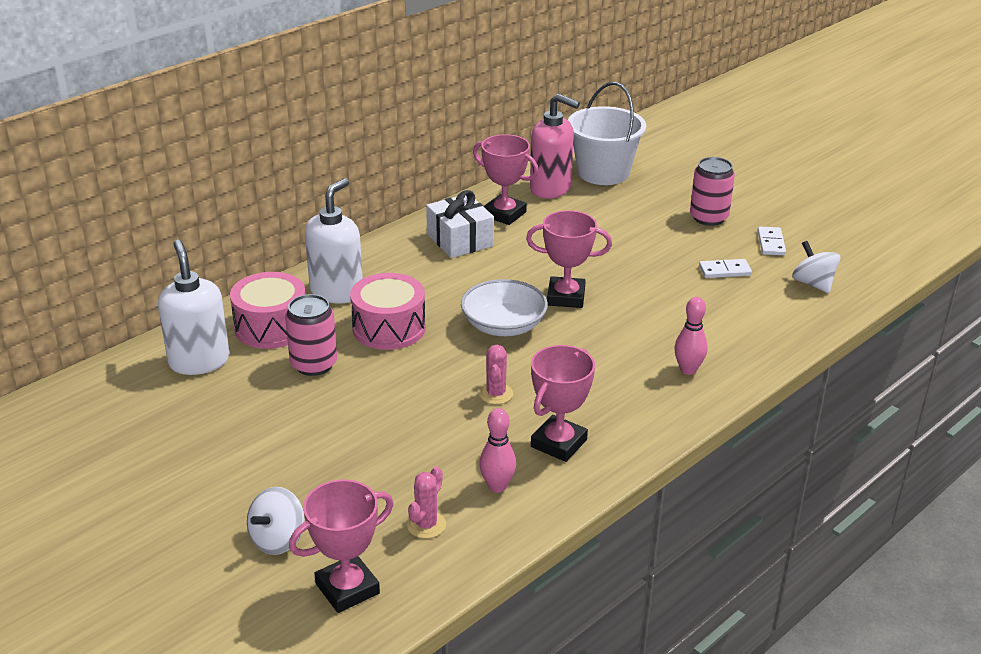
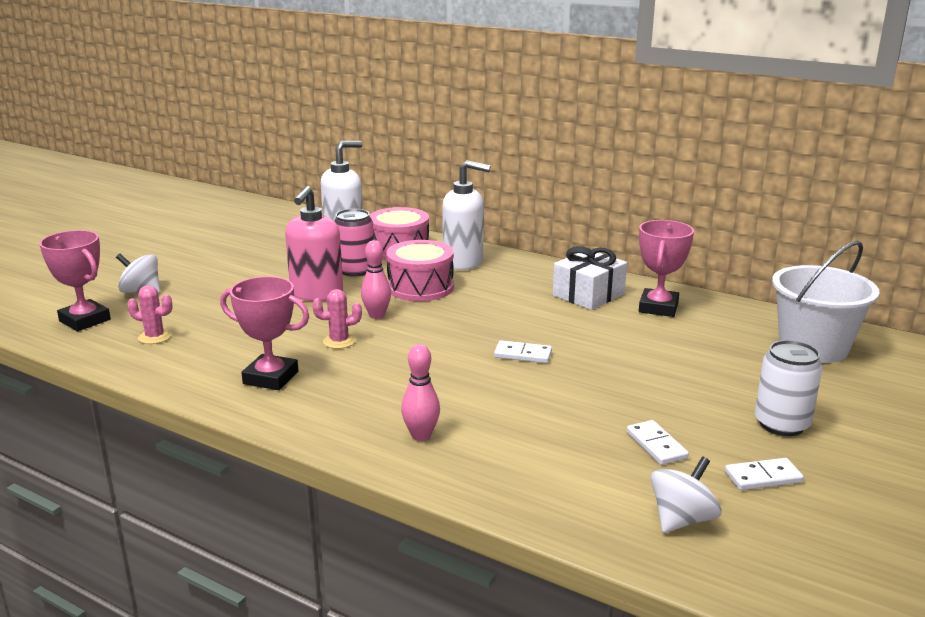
camera: 75 degrees right, 10 degrees down
white bowl [461,279,548,336] -> none
pink bowling pin [479,408,516,492] -> pink bowling pin moved to [361,240,391,319]
pink trophy [526,210,612,308] -> white domino [494,340,552,363]
pink soap dispenser [530,94,580,199] -> pink soap dispenser moved to [285,186,343,301]
pink can [690,157,735,226] -> white can [755,340,822,436]

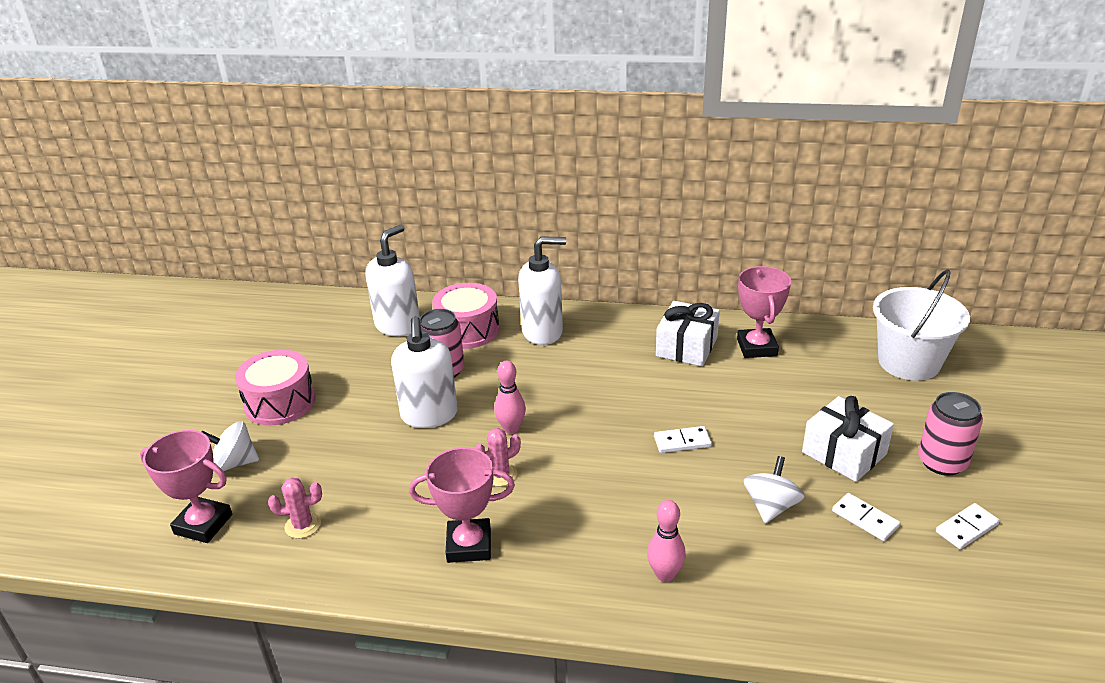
camera: 20 degrees left, 10 degrees up
pink soap dispenser [285,186,343,301] -> white soap dispenser [391,317,458,428]
pink drum [386,240,454,302] -> pink drum moved to [235,350,316,425]
white spinning top [651,456,721,533] -> white spinning top moved to [743,456,805,523]
white can [755,340,822,436] -> pink can [918,392,983,476]
none -> white gift [802,396,894,482]

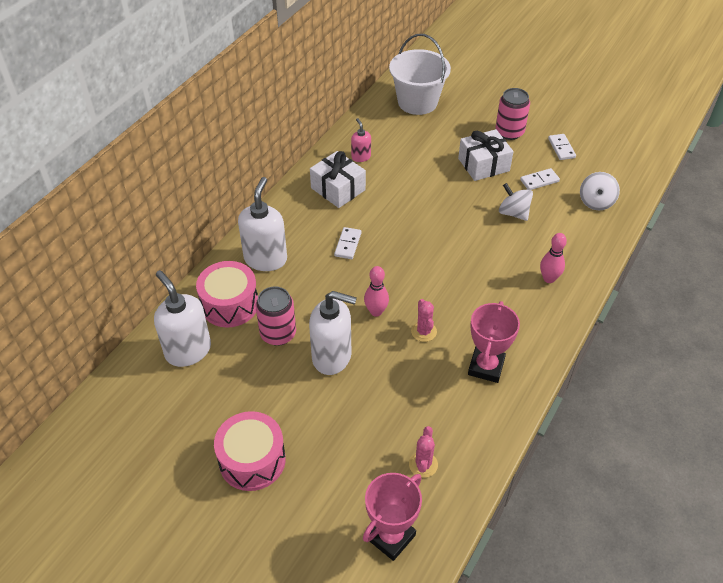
camera: 70 degrees left, 15 degrees up
white spinning top [202,421,259,471] -> white spinning top moved to [580,172,620,210]
white domino [654,426,712,453] -> white domino moved to [334,227,362,259]
pink trophy [737,266,791,358] -> pink soap dispenser [351,118,371,162]

